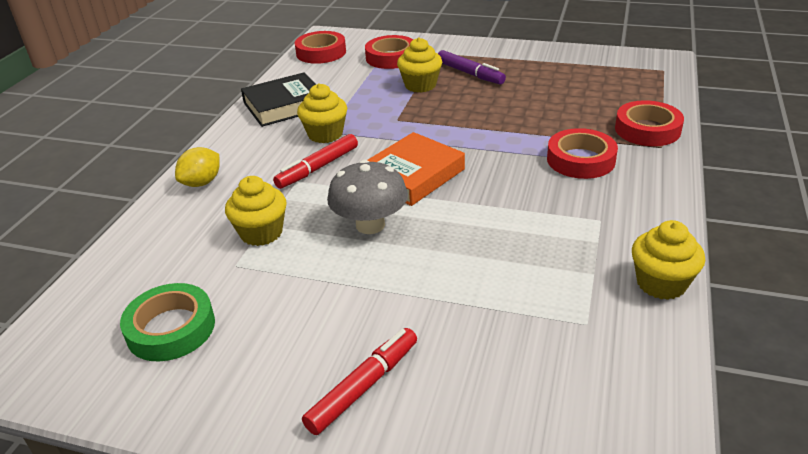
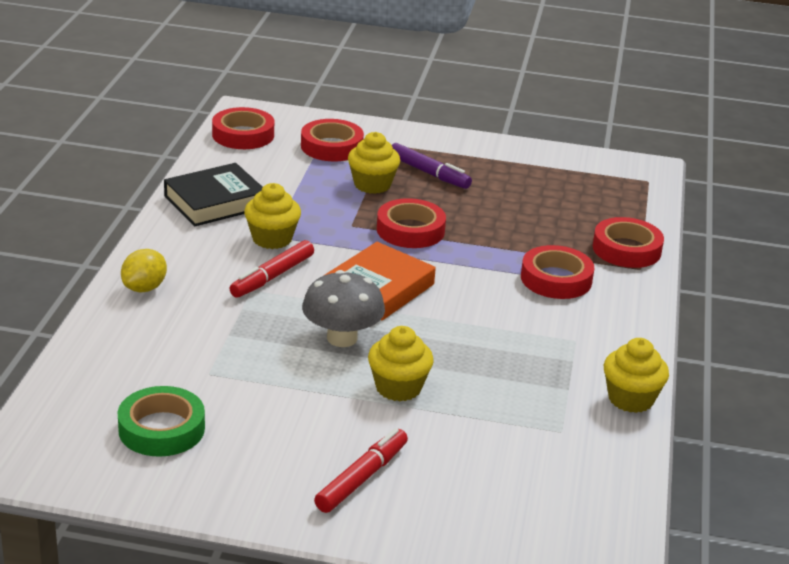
camera: 10 degrees left, 5 degrees down
yellow cupcake [225,176,287,246] -> yellow cupcake moved to [368,326,434,401]
none -> red tape [377,198,446,248]

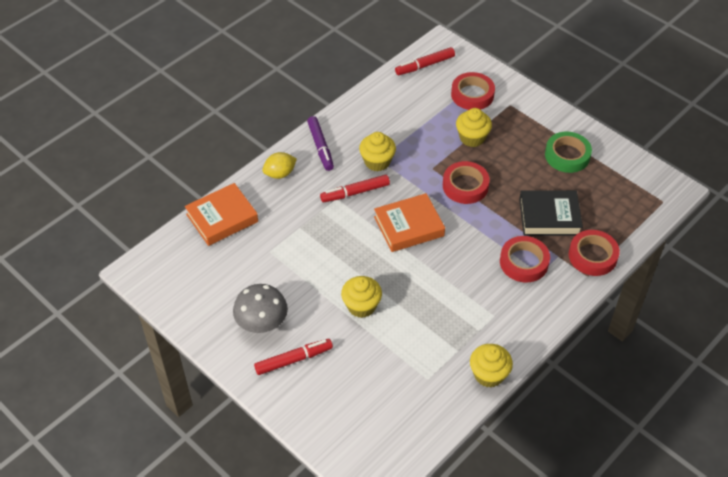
camera: 35 degrees right, 20 degrees up
green tape [118,386,205,457] -> green tape moved to [545,132,592,173]
black book [164,163,263,226] -> black book moved to [519,190,583,236]
red tape [212,107,274,149] -> red marker [395,47,455,75]
grey mushroom [302,270,385,347] -> grey mushroom moved to [233,284,288,333]
purple marker [392,143,472,189] -> purple marker moved to [307,116,334,171]
none -> orange book [185,183,258,246]

